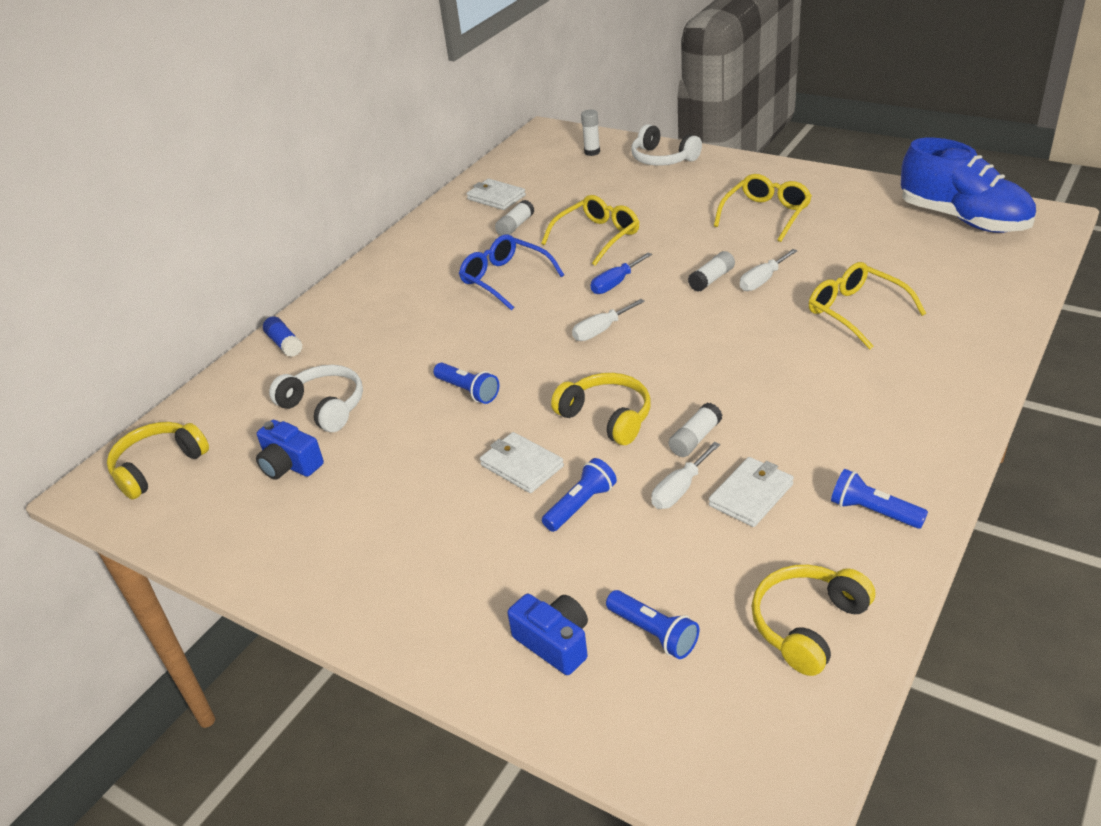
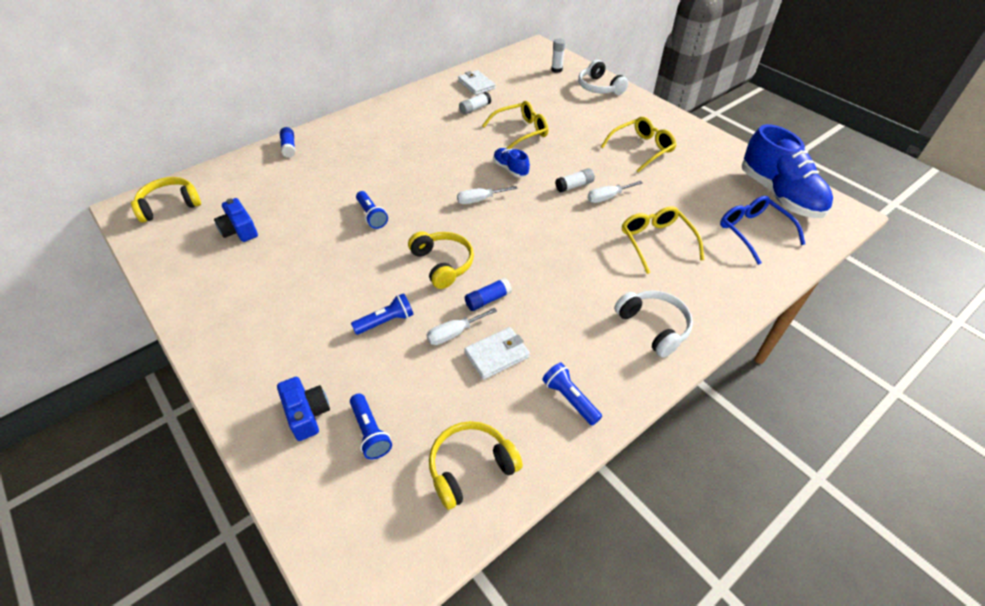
camera: 15 degrees right, 10 degrees up
white headphones [269,365,363,432] -> white headphones moved to [614,290,693,357]
blue glasses [459,234,564,311] -> blue glasses moved to [720,196,805,265]
white wallet [480,432,564,493] -> none
blue screwdriver [591,252,652,294] -> blue shoe [493,148,530,177]
white glue stick [668,403,722,457] -> blue glue stick [465,278,512,311]

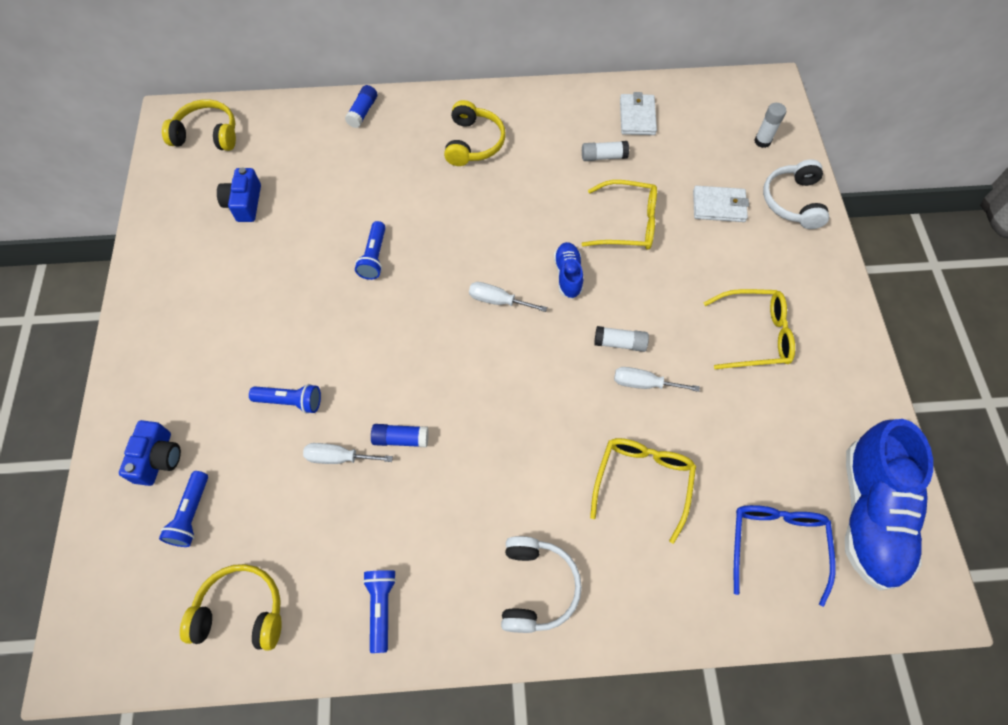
camera: 35 degrees right, 15 degrees up
yellow headphones [408,231,474,289] -> yellow headphones moved to [444,100,506,166]
white wallet [464,327,530,380] -> white wallet moved to [693,186,749,222]

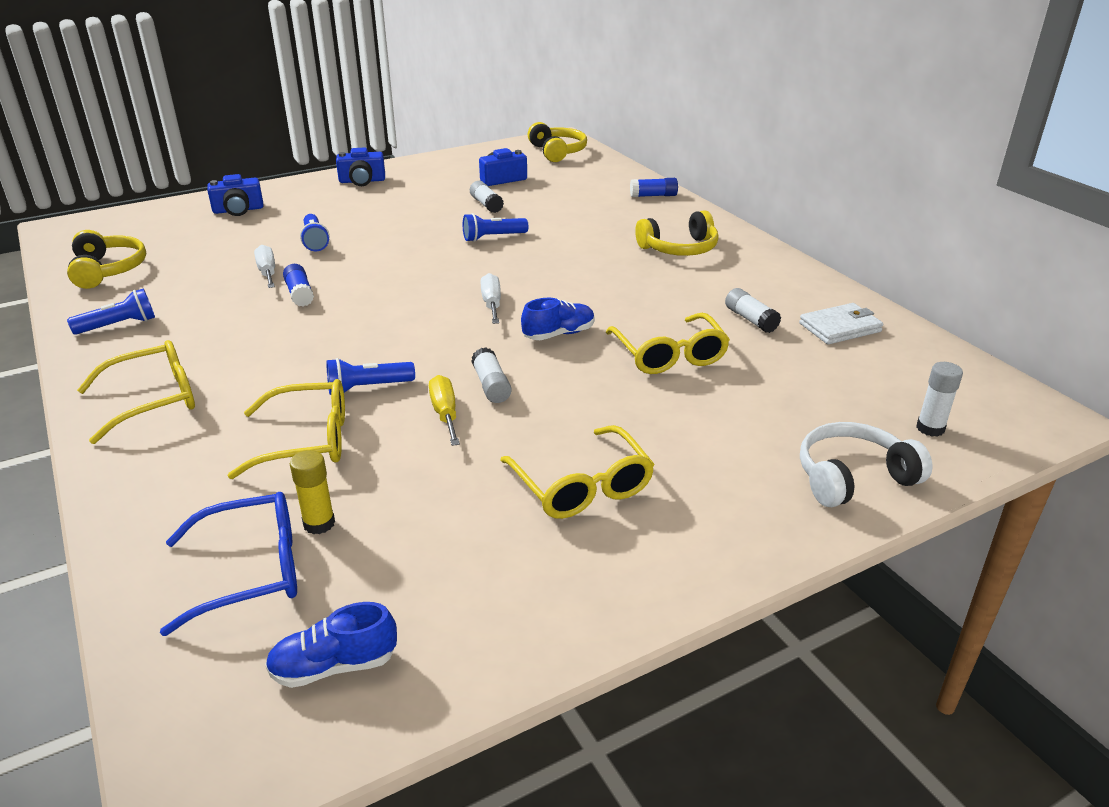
camera: 65 degrees right, 30 degrees down
blue flashlight [159,471,208,547] -> blue flashlight moved to [327,358,415,395]
white headphones [501,536,582,633] -> yellow glasses [77,340,195,444]
white screwdriver [614,367,700,392] -> yellow screwdriver [429,375,460,446]
white wallet [693,186,749,222] -> none
blue shoe [845,419,933,591] -> blue shoe [265,602,397,688], size x0.47
none -> yellow glue stick [290,450,335,534]
none -> blue camera [336,147,385,186]
none -> white glue stick [470,181,504,213]

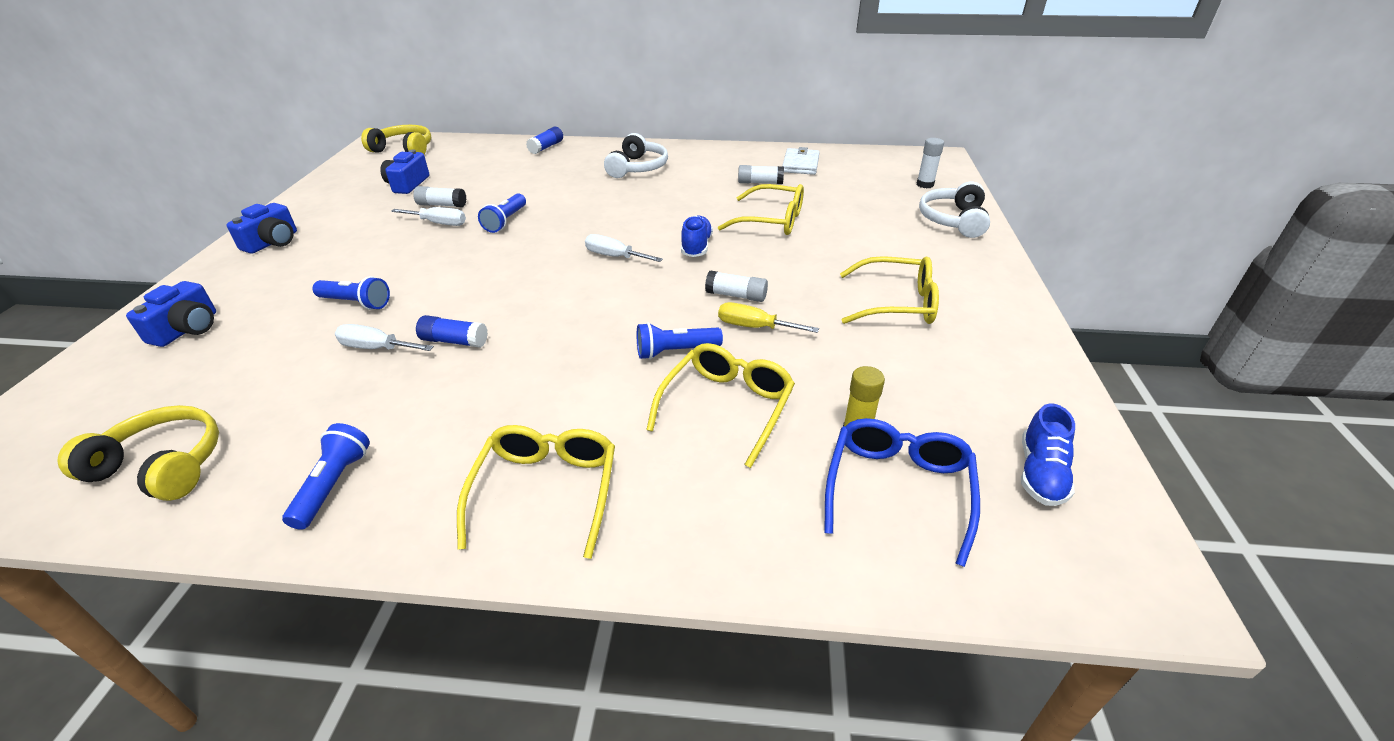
camera: 55 degrees left, 5 degrees up
blue flashlight [327,358,415,395] -> blue flashlight turned 60 degrees clockwise [637,322,723,360]
yellow headphones [635,210,719,256] -> white headphones [604,133,668,178]
none -> white screwdriver [391,207,466,226]

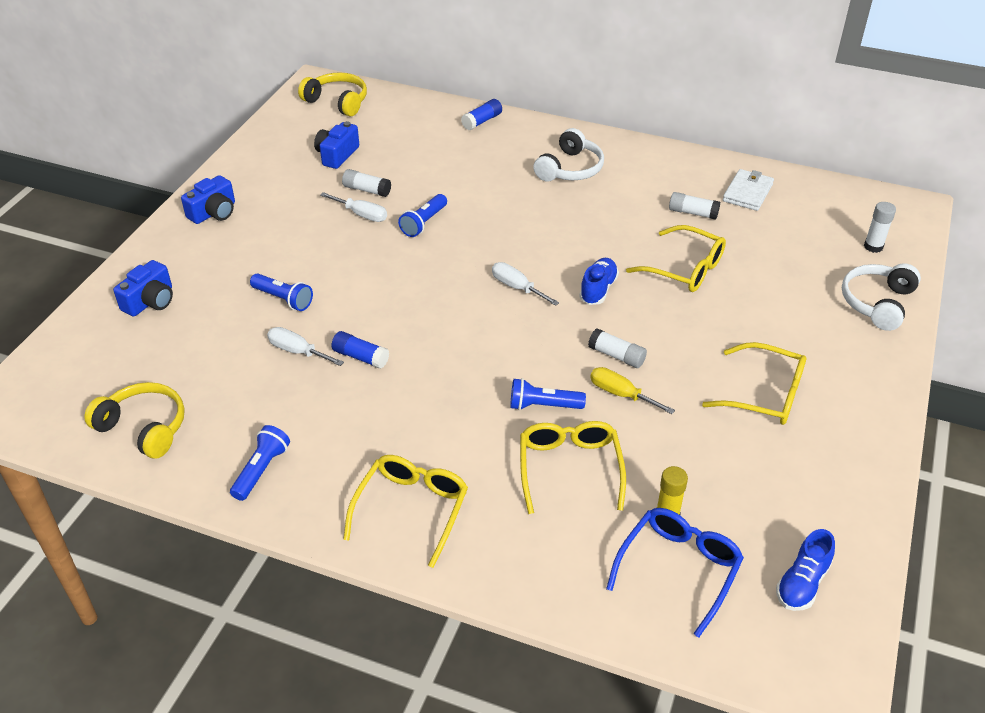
camera: 15 degrees right, 5 degrees up
yellow glasses [646,343,795,468] -> yellow glasses turned 45 degrees counterclockwise [520,421,626,514]

